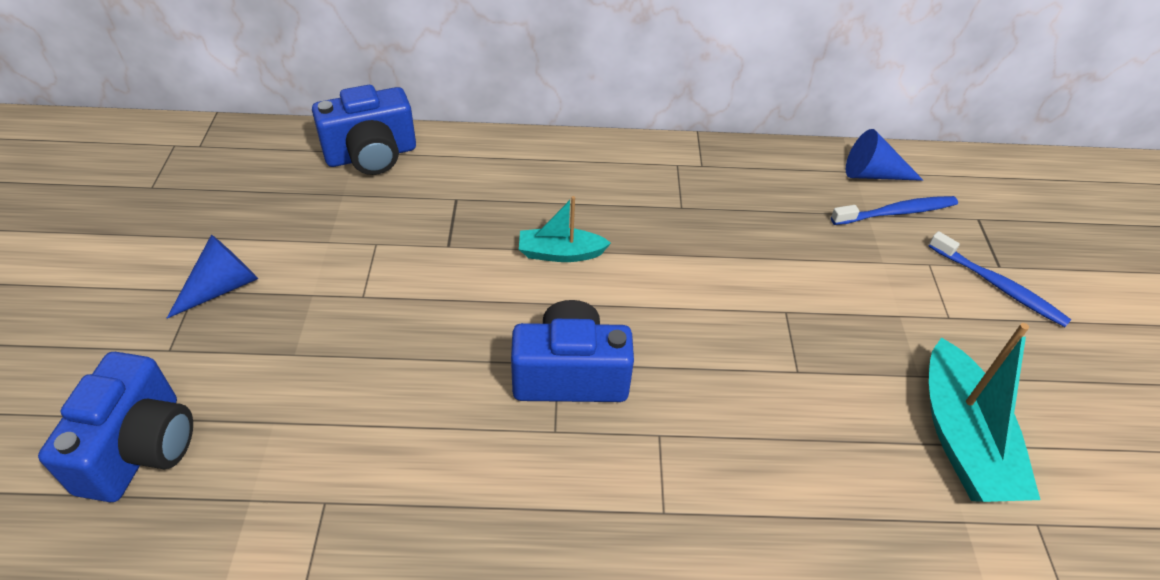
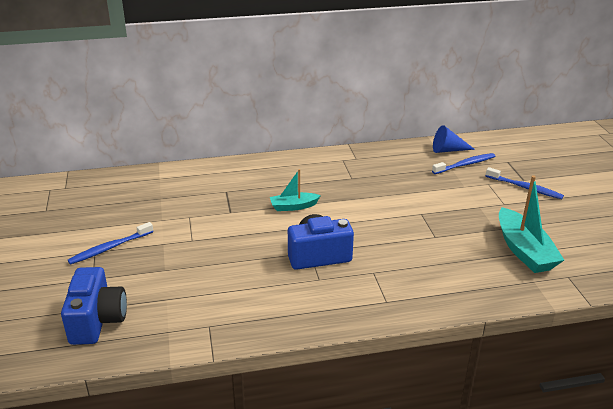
camera: 10 degrees left, 15 degrees down
blue cone [167,235,258,318] -> blue toothbrush [68,222,153,265]
blue camera [312,85,416,175] -> none

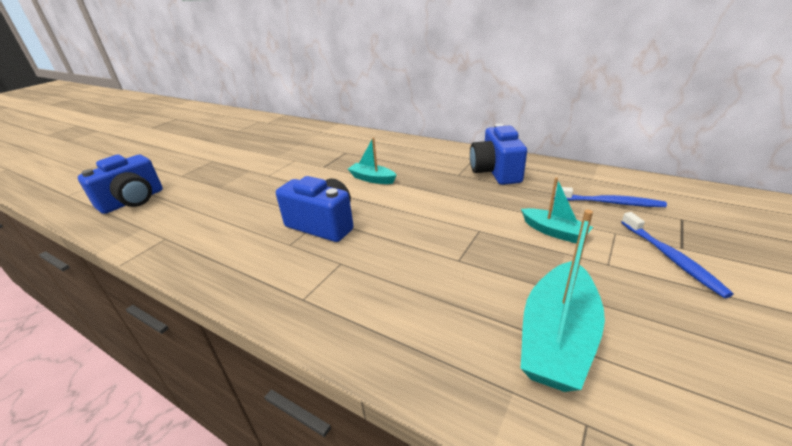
camera: 45 degrees right, 0 degrees up
blue toothbrush [68,222,153,265] -> none
blue cone [433,125,475,153] -> none
none -> blue camera [470,124,527,185]
none -> turquoise boat [521,177,593,244]

